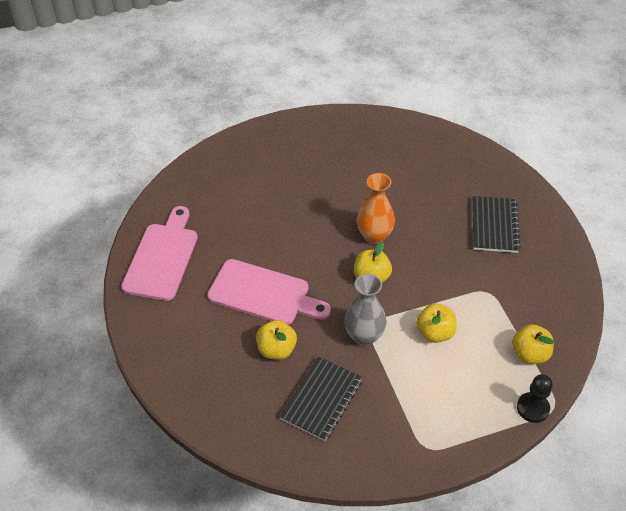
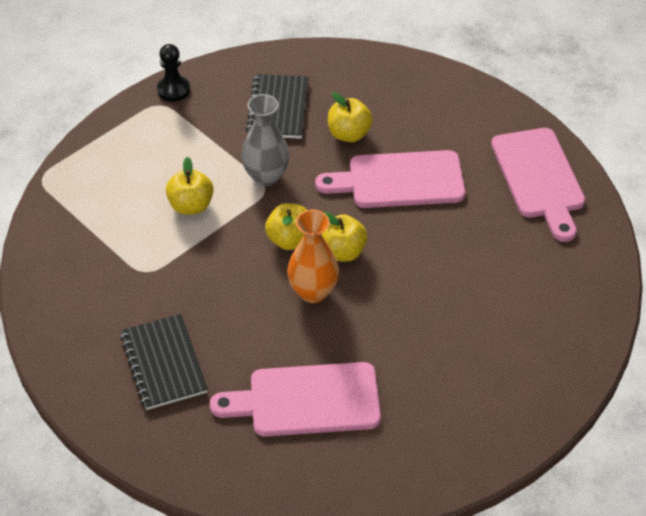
camera: 155 degrees right, 0 degrees up
yellow apple [512,324,554,364] -> yellow apple moved to [321,212,367,262]
black pawn [517,374,553,423] -> black pawn moved to [157,44,190,102]
none -> pink cutting board [210,362,381,437]

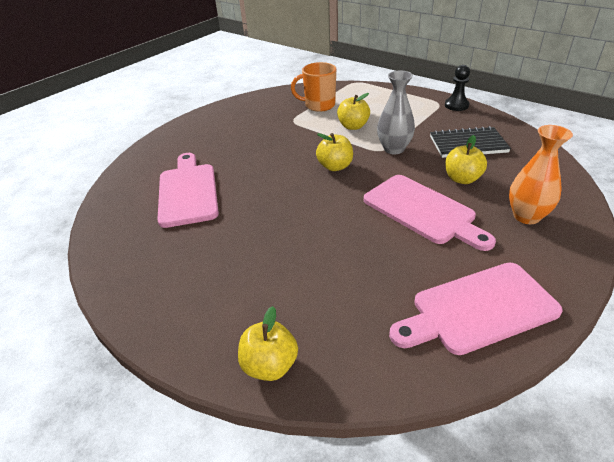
camera: 85 degrees right, 10 degrees down
black notebook [120,314,208,410] -> none
orange vase [287,210,339,303] -> orange vase moved to [509,125,573,224]
pink cutting board [315,150,466,208] -> pink cutting board turned 150 degrees clockwise [364,175,496,251]
yellow apple [321,212,367,262] -> yellow apple moved to [238,306,298,381]
none -> orange mug [291,62,336,112]

